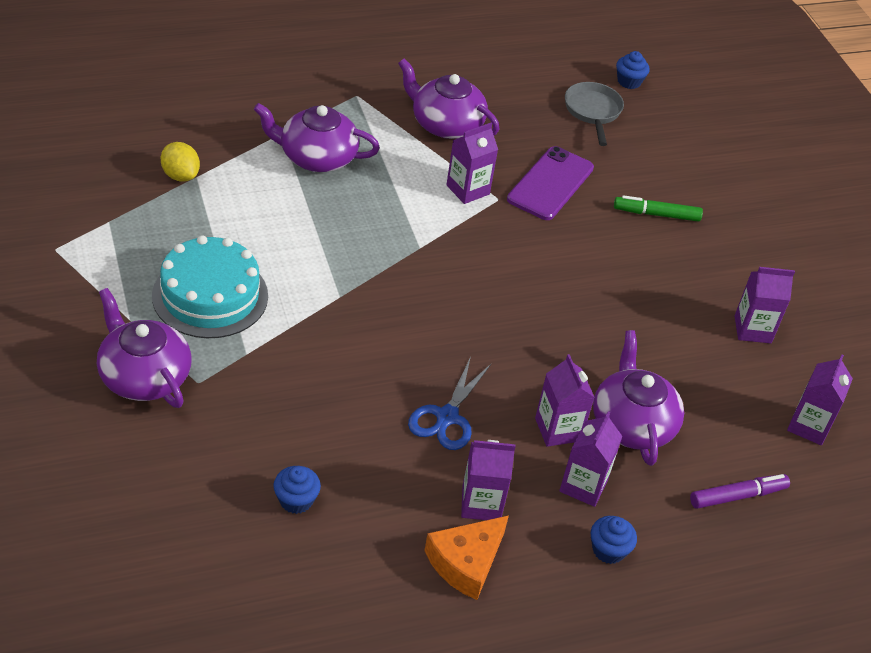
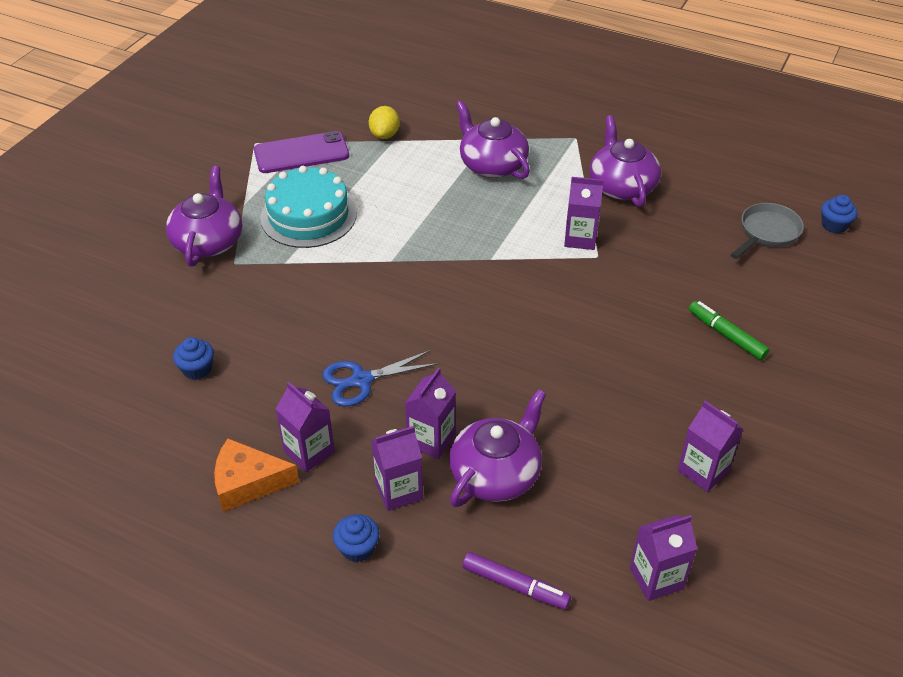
camera: 50 degrees right, 0 degrees up
purple phone [507,146,594,220] -> purple phone moved to [254,131,349,173]

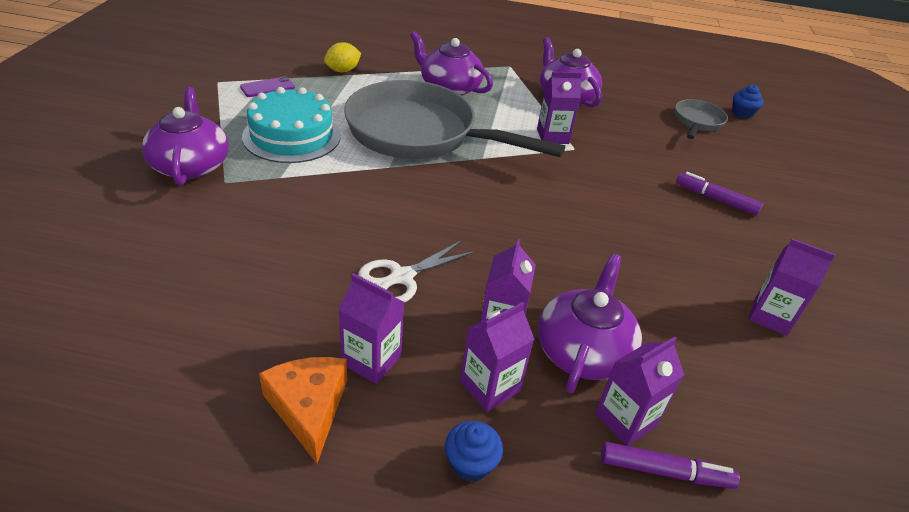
camera: 20 degrees left, 5 degrees down
blue cupcake [173,337,214,380] -> none
orange cheese [214,438,299,512] -> orange cheese turned 90 degrees clockwise [259,357,347,463]
purple phone [254,131,349,173] -> purple phone [240,76,295,97], size x0.57
blue scissors [322,350,439,406] -> white scissors [358,240,476,303]
yellow lemon [369,106,400,139] -> yellow lemon turned 60 degrees clockwise [324,42,361,72]
purple carton [630,515,697,601] -> purple carton moved to [595,336,684,446]
green marker [689,301,770,360] -> purple marker [676,172,763,215]
none -> grey pan [344,80,565,159]

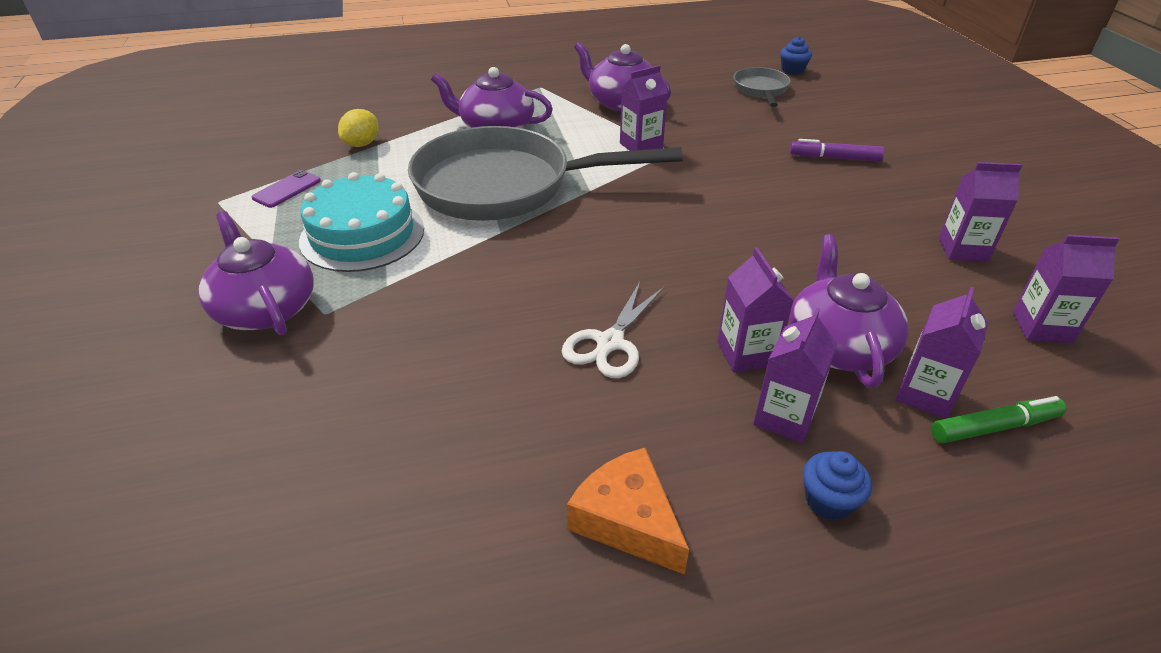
camera: 20 degrees left, 0 degrees up
purple carton [339,273,404,384] -> purple carton moved to [1012,235,1119,343]
purple marker [601,442,740,489] -> green marker [931,396,1066,444]

